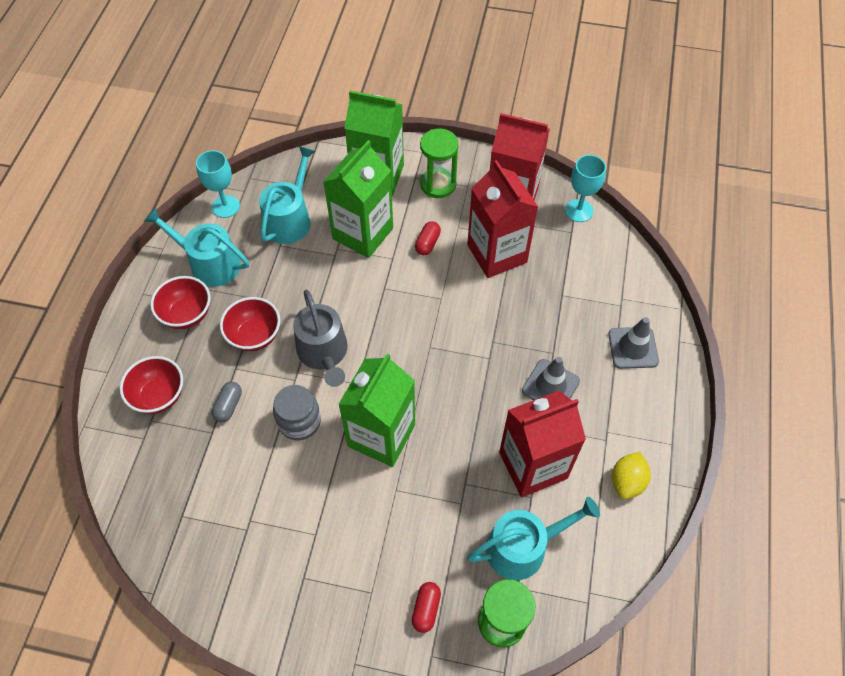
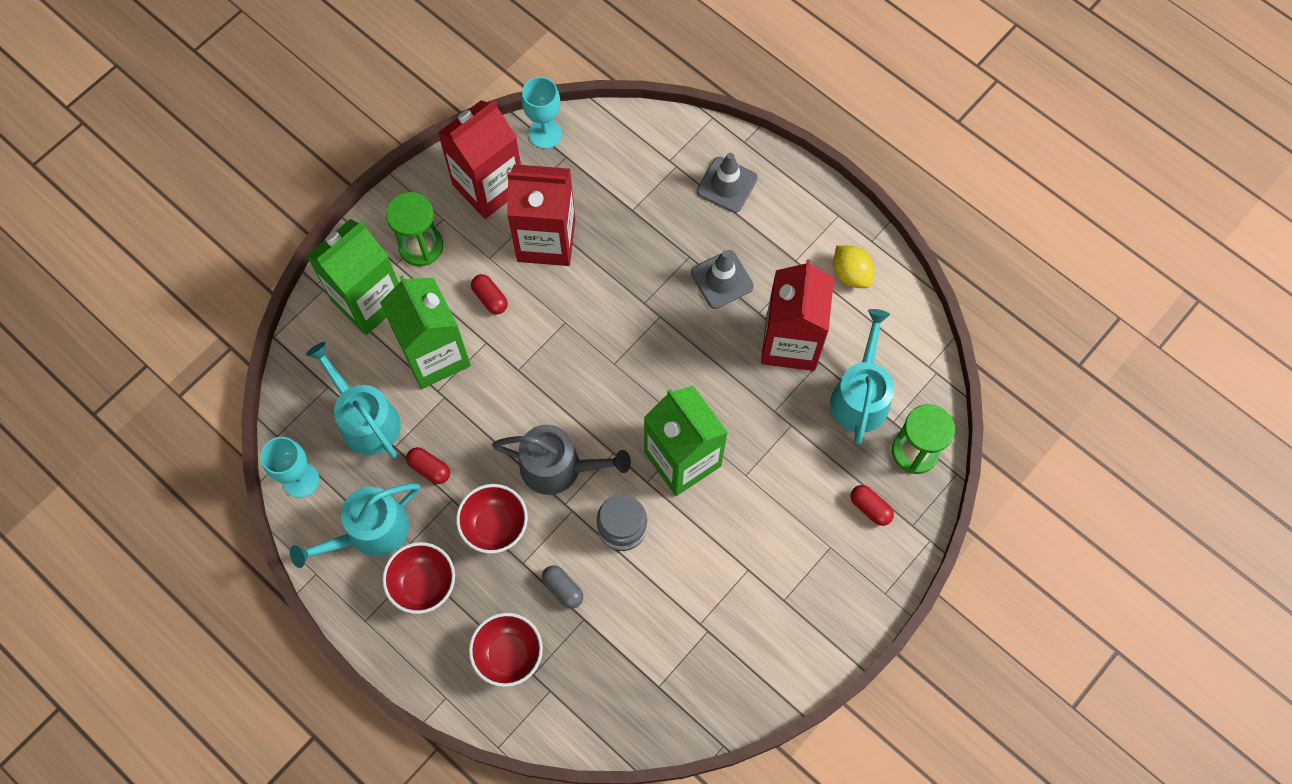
camera: 60 degrees left, 10 degrees up
none -> red capsule [406,447,450,484]

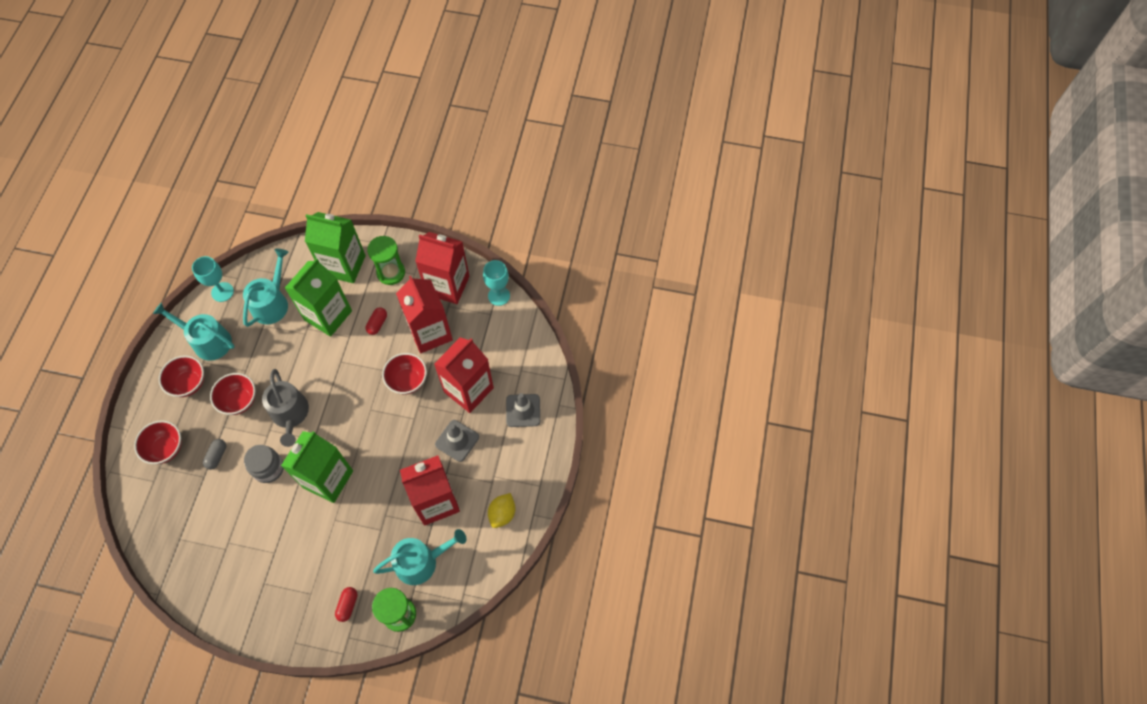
camera: 60 degrees right, 5 degrees down
red capsule [406,447,450,484] -> none
none -> red bowl [382,353,427,395]
none -> red carton [434,337,494,413]

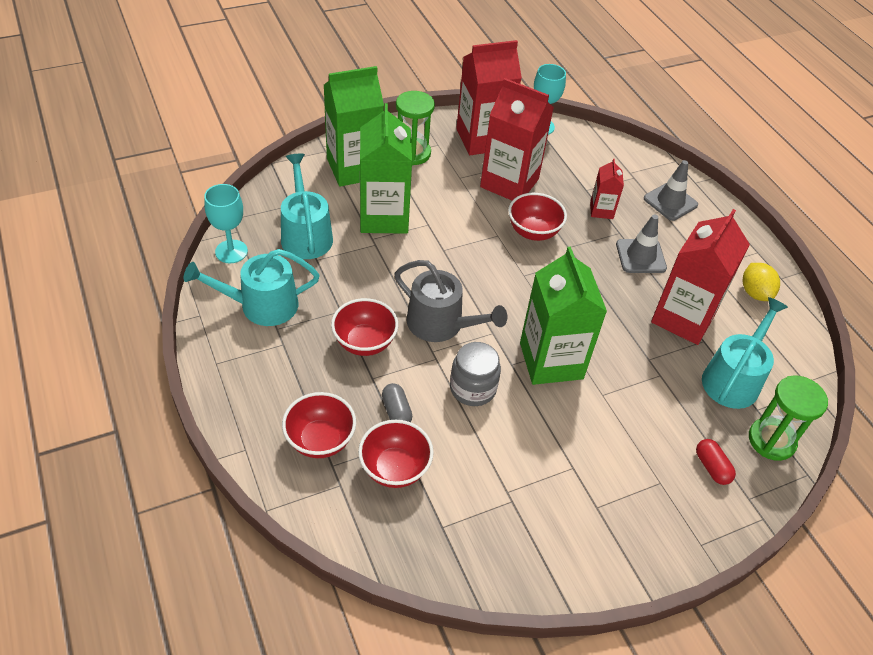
camera: 40 degrees left, 15 degrees down
red bowl [159,355,204,397] -> red bowl moved to [358,420,434,488]
red capsule [365,307,387,335] -> none
red carton [434,337,494,413] -> red carton [590,158,624,219], size x0.49

